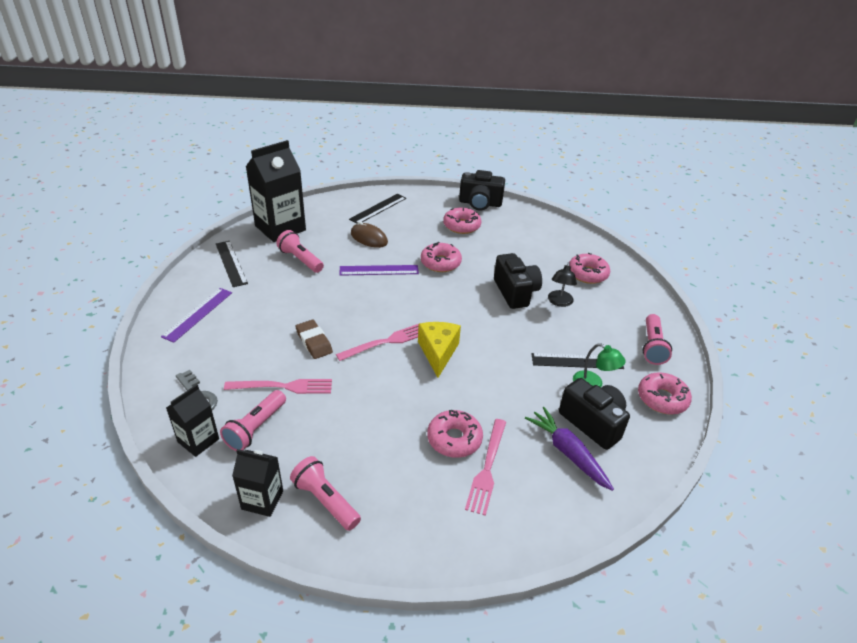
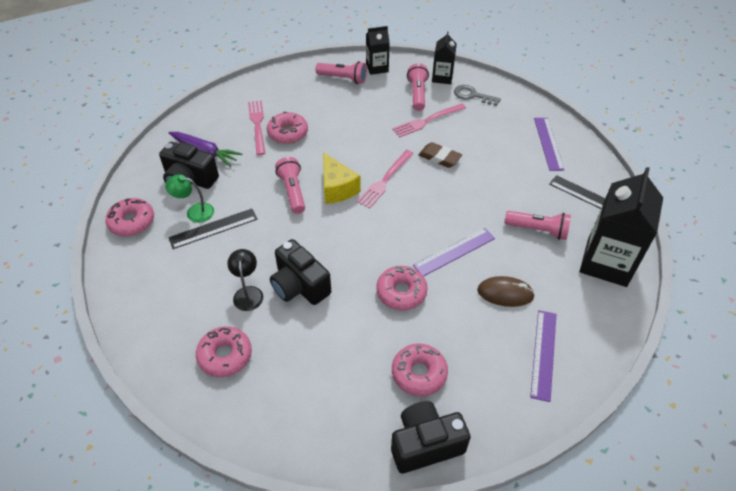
camera: 155 degrees right, 10 degrees up
black ruler [349,194,406,224] -> purple ruler [530,310,556,402]
pink flashlight [643,314,672,365] -> pink flashlight moved to [275,157,305,214]

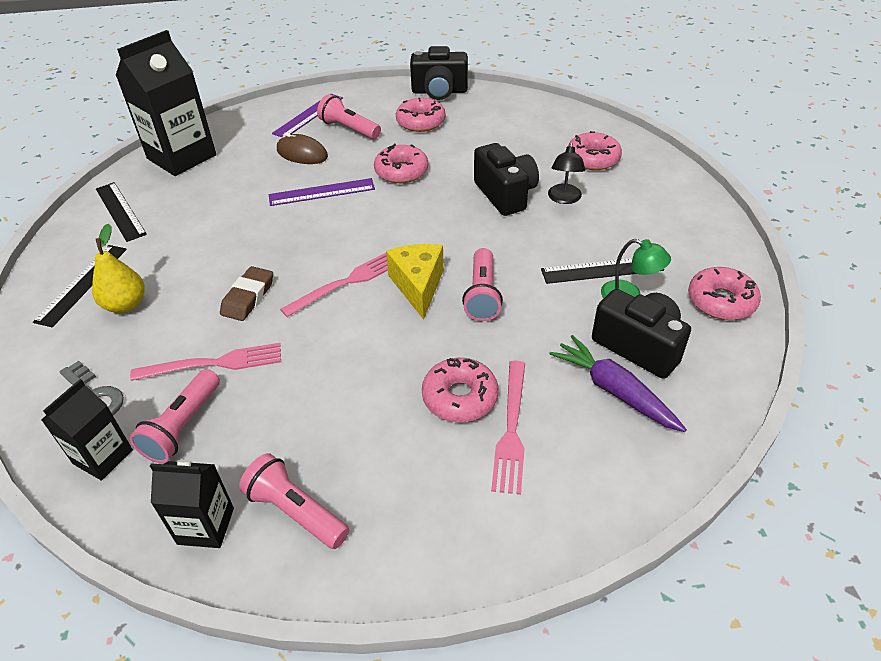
camera: 160 degrees left, 5 degrees down
brown eraser [418,142,462,168] -> brown eraser turned 60 degrees clockwise [220,266,273,321]
pink flashlight [504,211,571,240] -> pink flashlight moved to [317,94,381,139]
purple ruler [534,118,564,171] -> black ruler [33,245,127,327]
none -> yellow pear [92,224,145,313]

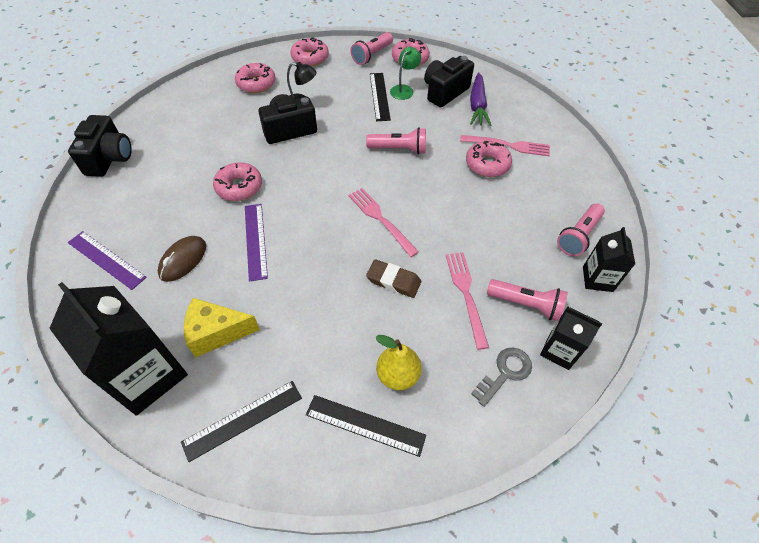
camera: 90 degrees left, 10 degrees up
pink flashlight [317,94,381,139] -> pink flashlight moved to [350,32,393,65]
yellow cheese [386,244,444,320] -> yellow cheese moved to [184,298,260,358]
pink donut [396,98,446,132] -> pink donut moved to [290,37,329,66]
purple carrot [549,335,687,432] -> purple carrot turned 45 degrees counterclockwise [470,72,491,126]

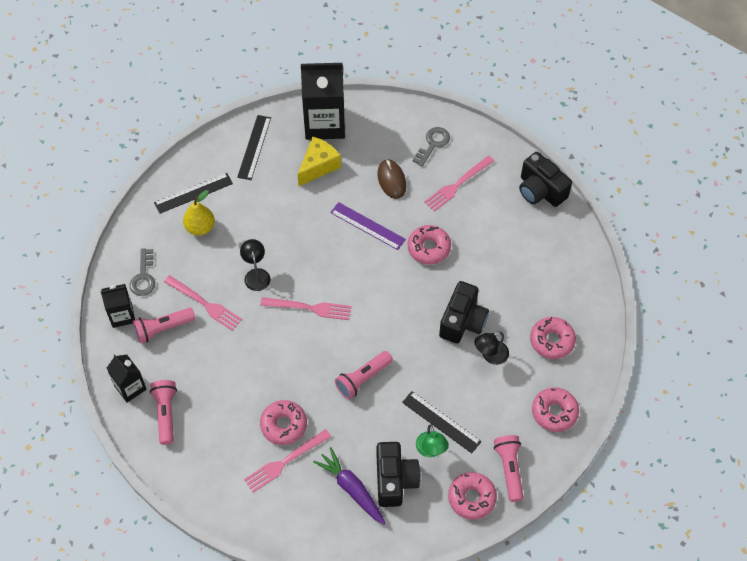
camera: 135 degrees right, 5 degrees up
purple ruler [68,231,147,290] -> grey key [413,127,450,167]
brown eraser [366,259,421,298] -> black lamp [240,239,270,291]
none -> pink fork [424,156,494,212]

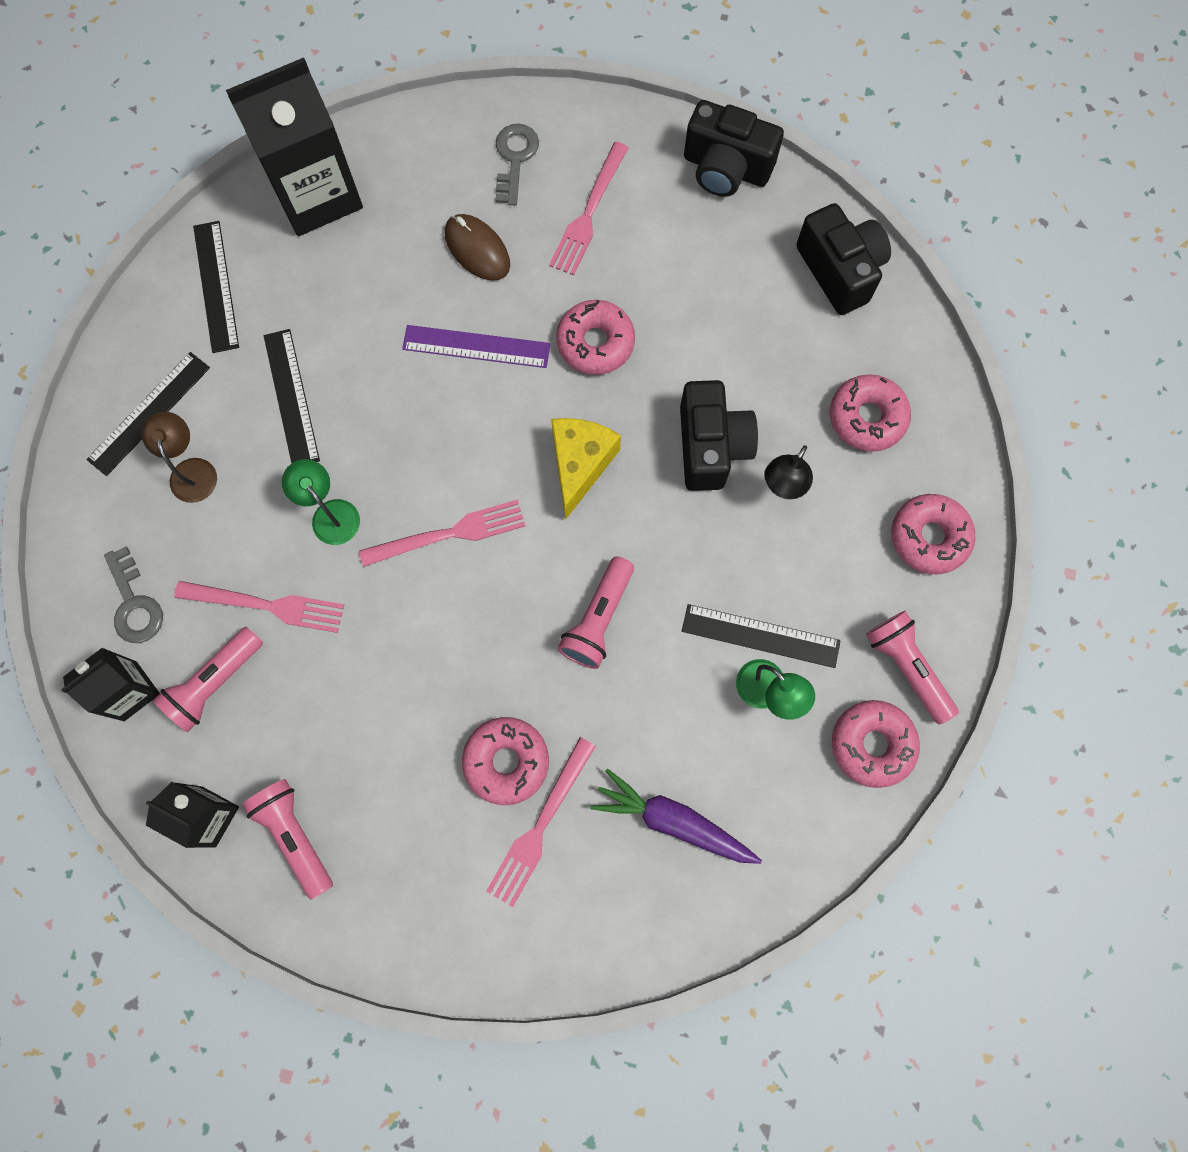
camera: 25 degrees left, 15 degrees up
yellow pear [183,190,215,236] -> brown lamp [142,412,217,503]
black lamp [240,239,270,291] -> green lamp [282,459,360,545]
yellow cheese [298,136,341,186] -> yellow cheese moved to [551,418,621,520]
black camera [377,442,421,507] -> black camera moved to [796,203,891,315]
none -> black ruler [264,329,320,463]

